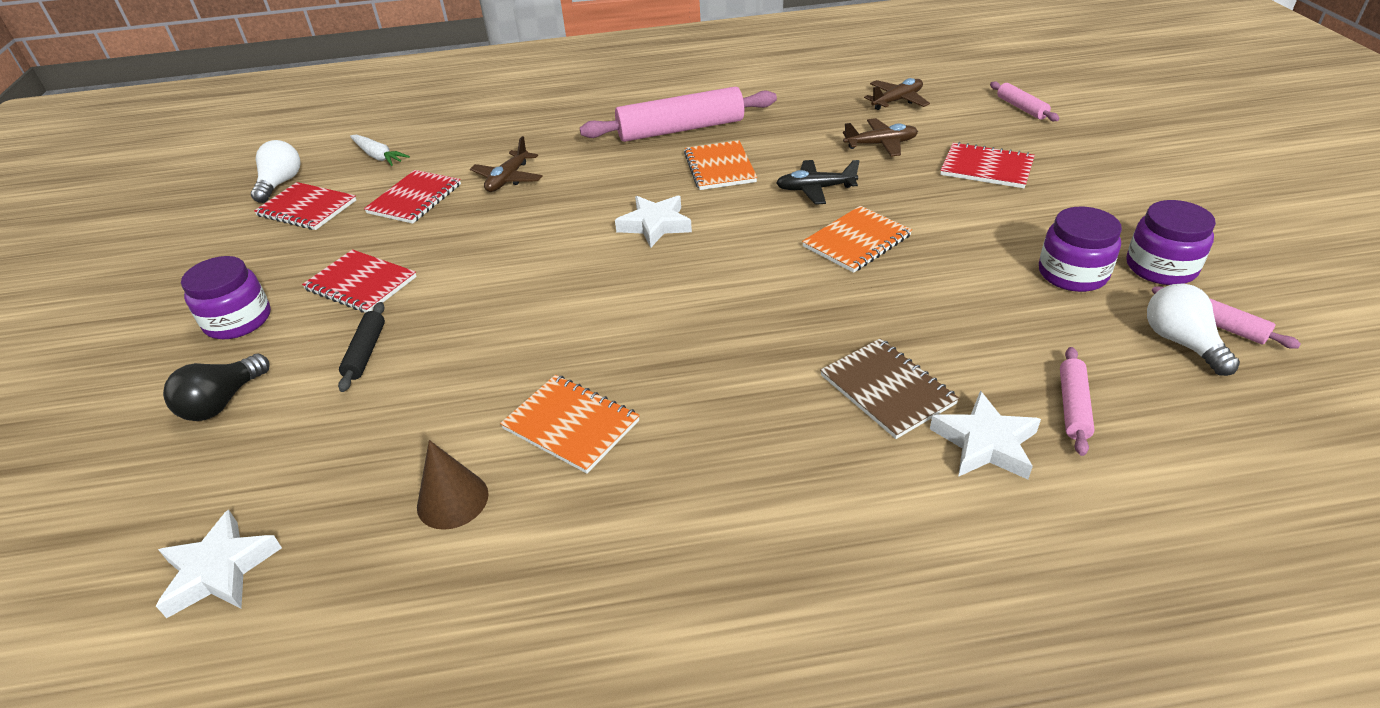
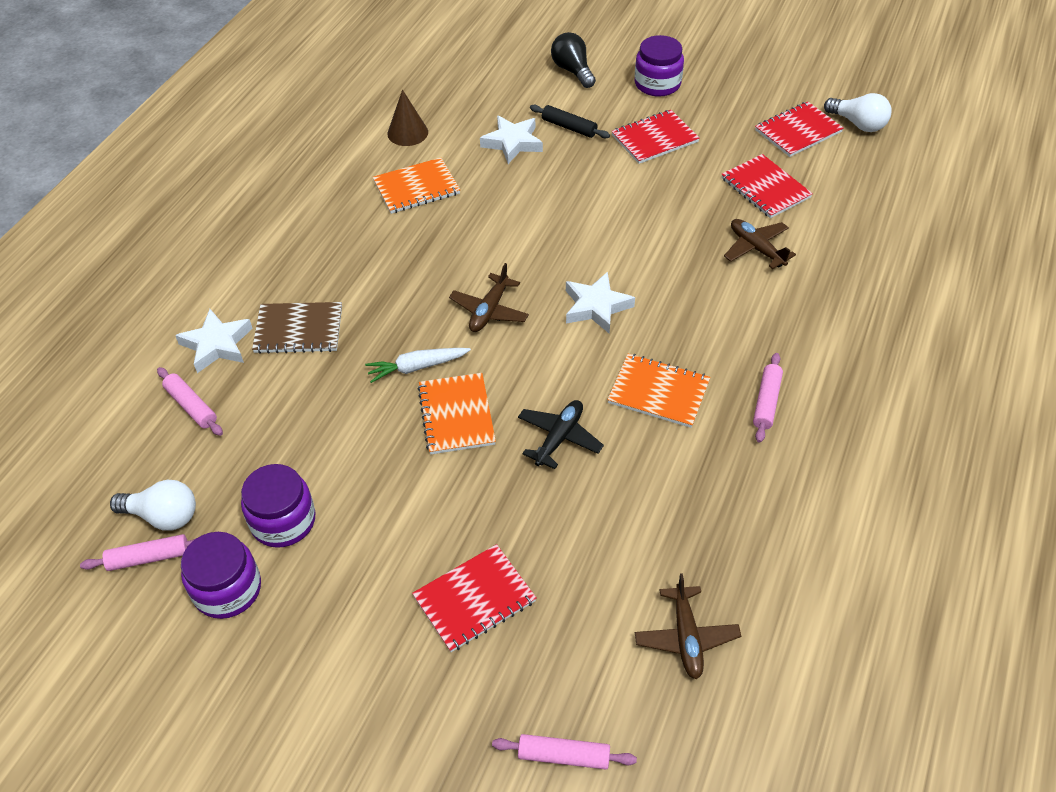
camera: 120 degrees right, 10 degrees up
white star [156,510,282,618] -> white star moved to [480,116,543,164]
white carrot [350,135,410,166] -> white carrot moved to [365,348,471,383]
pink rolling pin [580,87,777,142] -> pink rolling pin [753,353,783,443], size x0.47
brown plane [843,118,918,157] -> brown plane moved to [449,263,529,332]

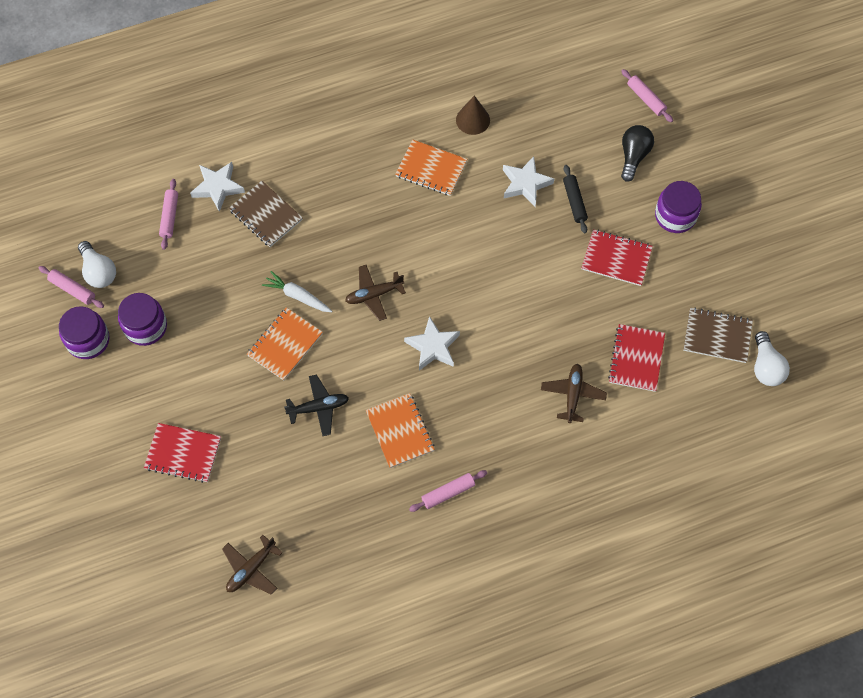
camera: 45 degrees right, 15 degrees up
pink rolling pin [492,734,637,769] -> pink rolling pin moved to [622,69,673,122]
red notebook [755,102,844,157] -> brown notebook [683,307,753,363]

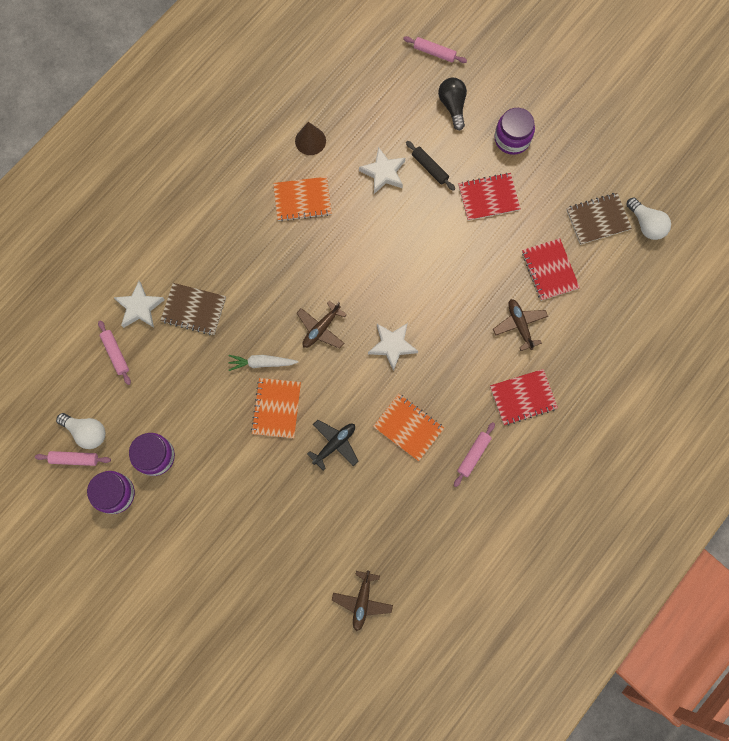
camera: 30 degrees left, 10 degrees up
red notebook [144,423,221,483] -> red notebook moved to [490,369,558,426]

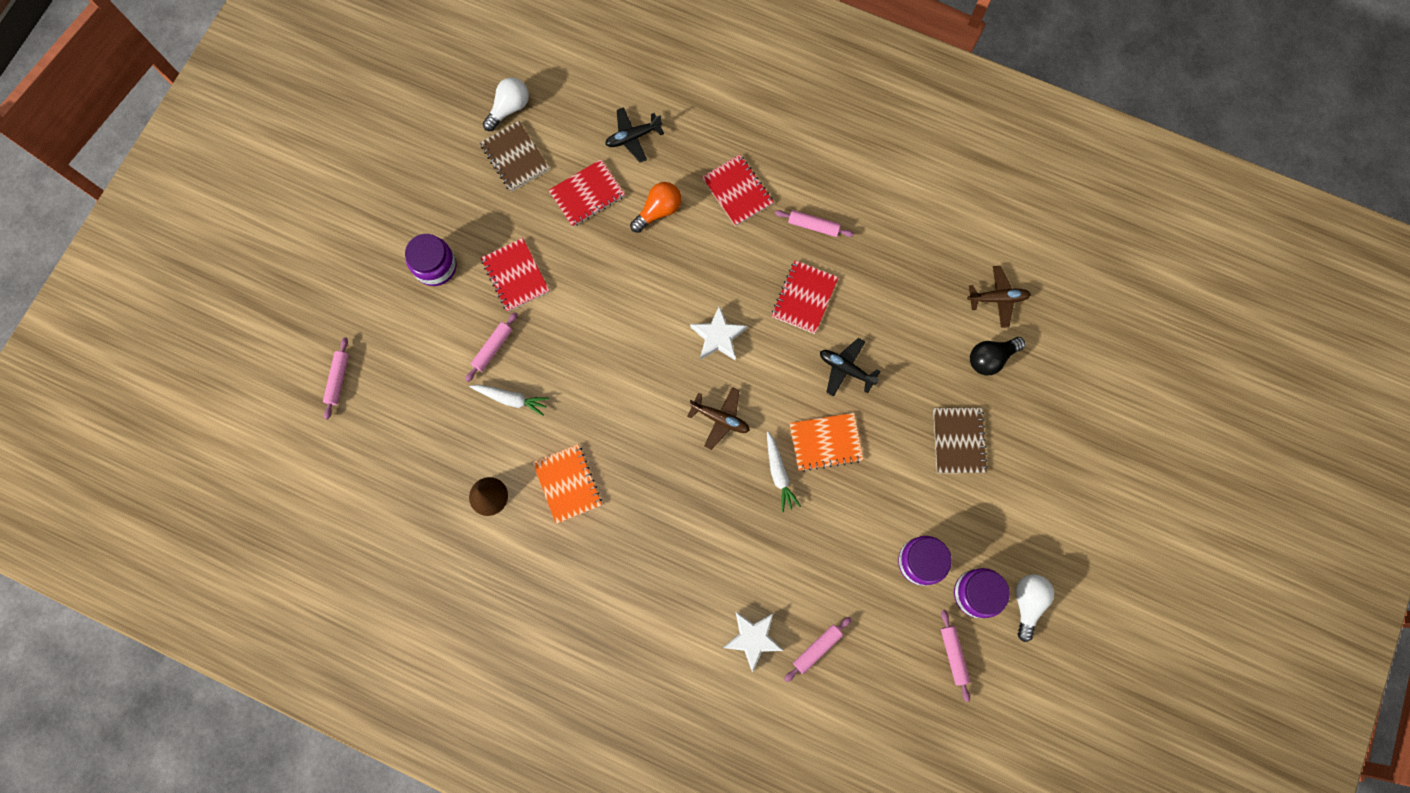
camera: 105 degrees left, 0 degrees up
white light bulb [56,413,105,449] -> white light bulb moved to [1016,574,1054,642]
brown notebook [160,283,226,335] -> brown notebook moved to [933,408,988,473]
white star [359,147,405,194] -> white carrot [470,385,549,416]
orange notebook [373,394,444,461] -> red notebook [772,260,838,334]
black rolling pin [406,141,455,191] -> pink rolling pin [465,312,517,382]
black light bulb [438,78,467,130] -> black light bulb moved to [970,337,1025,375]
brown plane [493,299,548,351] -> orange light bulb [630,182,681,233]
none -> black plane [605,107,664,162]

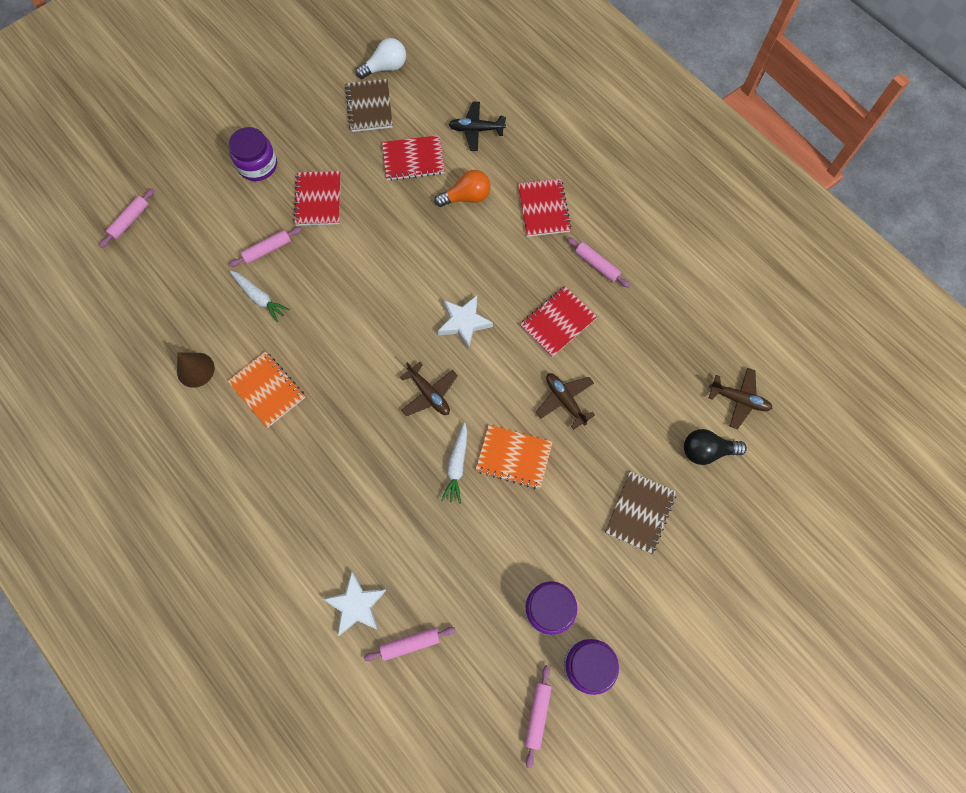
camera: 25 degrees right, 5 degrees down
orange notebook [533,444,602,524] -> orange notebook turned 45 degrees counterclockwise [228,351,305,427]
black plane [820,338,880,397] -> brown plane [536,373,595,430]
white light bulb [1016,574,1054,642] -> none

